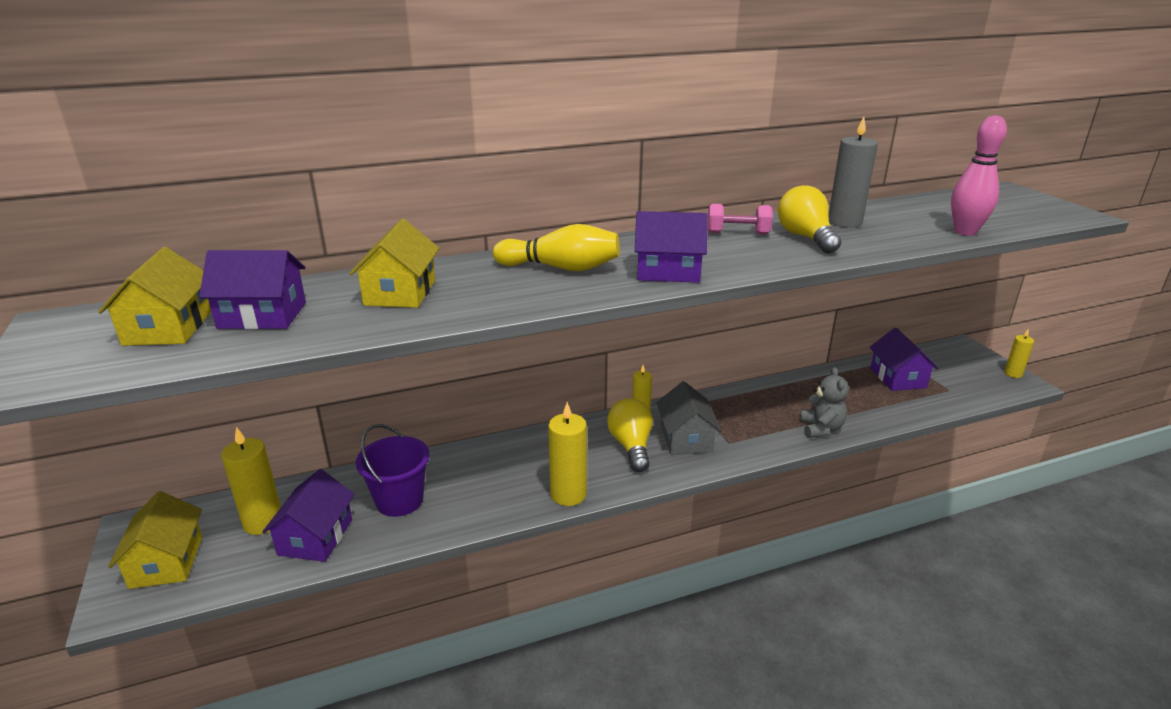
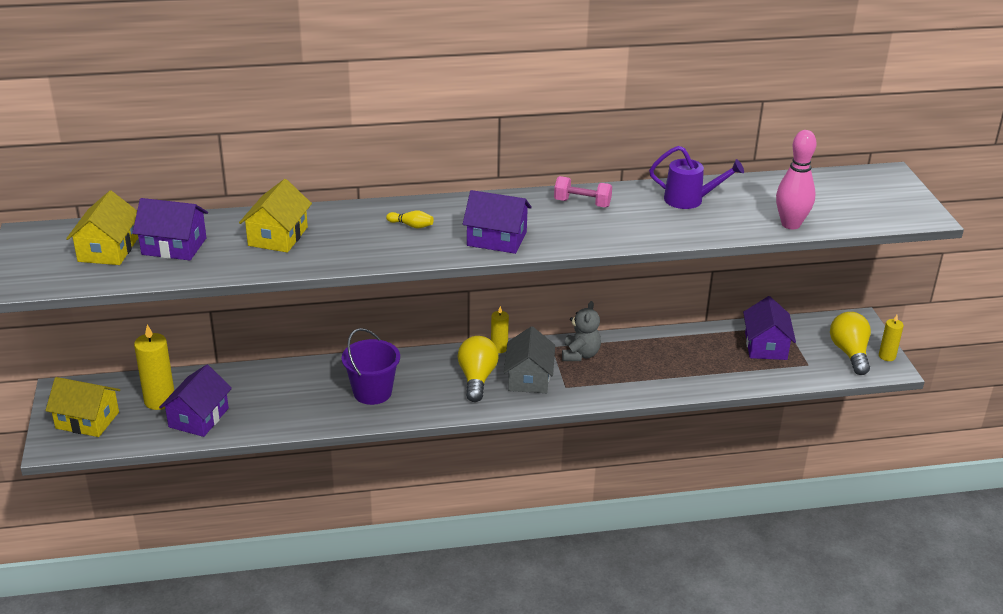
camera: 10 degrees right, 5 degrees up
yellow house [108,491,202,589] -> yellow house turned 75 degrees counterclockwise [45,377,120,437]
purple bucket [356,424,430,517] -> purple bucket moved to [342,328,400,405]
yellow bowling pin [493,224,620,271] -> yellow bowling pin [386,211,434,229], size x0.47
yellow candle [548,402,587,506] -> none
yellow light bulb [778,185,841,254] -> yellow light bulb moved to [830,312,871,375]
grey teddy bear [800,367,849,438] -> grey teddy bear moved to [562,301,601,361]
grey candle [829,117,878,228] -> purple watering can [649,146,744,209]

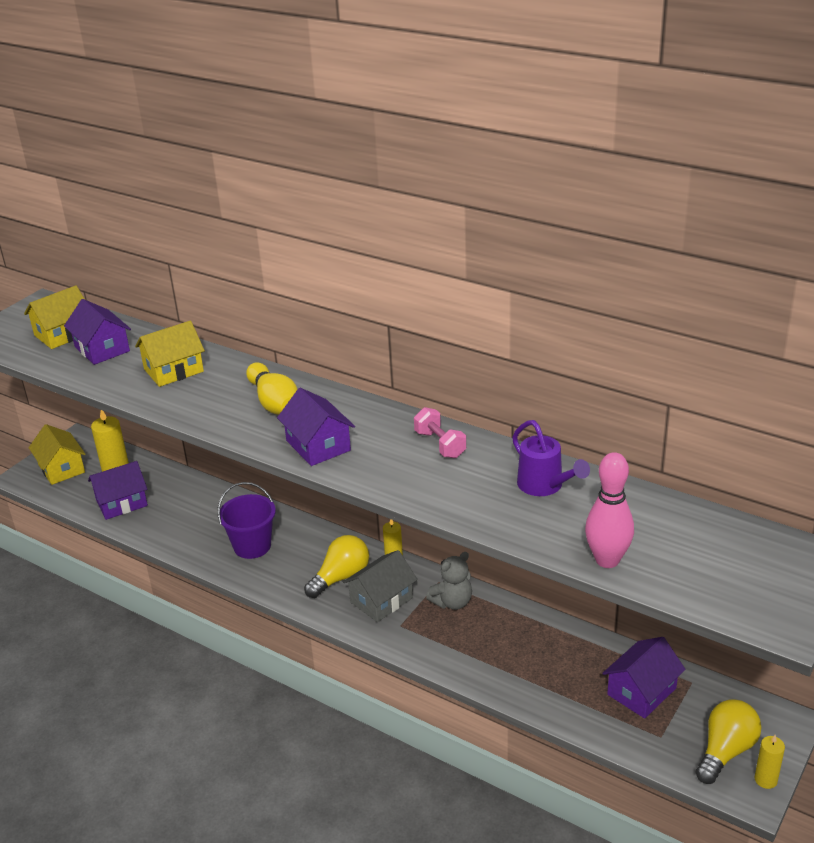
camera: 45 degrees right, 0 degrees up
yellow bowling pin [386,211,434,229] -> yellow bowling pin [246,363,298,415], size x2.13

